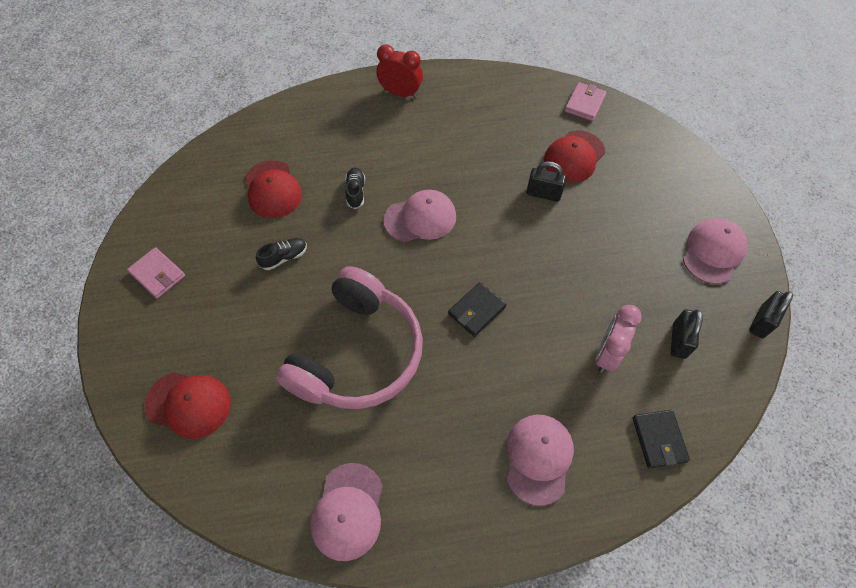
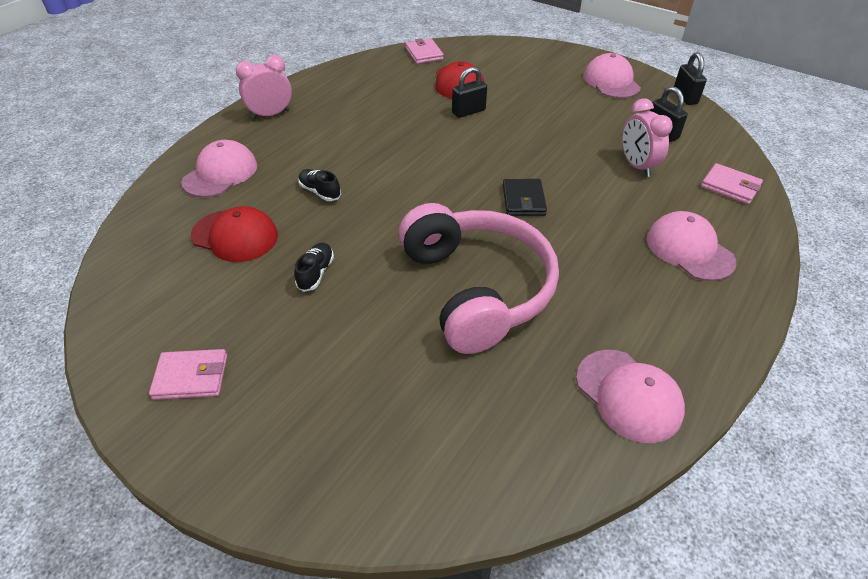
camera: 45 degrees left, 15 degrees down
red cap [144,372,231,439] -> none
red clock [376,44,423,98] -> pink clock [236,55,292,119]
pink cap [383,190,456,242] -> pink cap moved to [181,140,257,197]
black wallet [632,410,690,468] -> pink wallet [701,163,763,204]

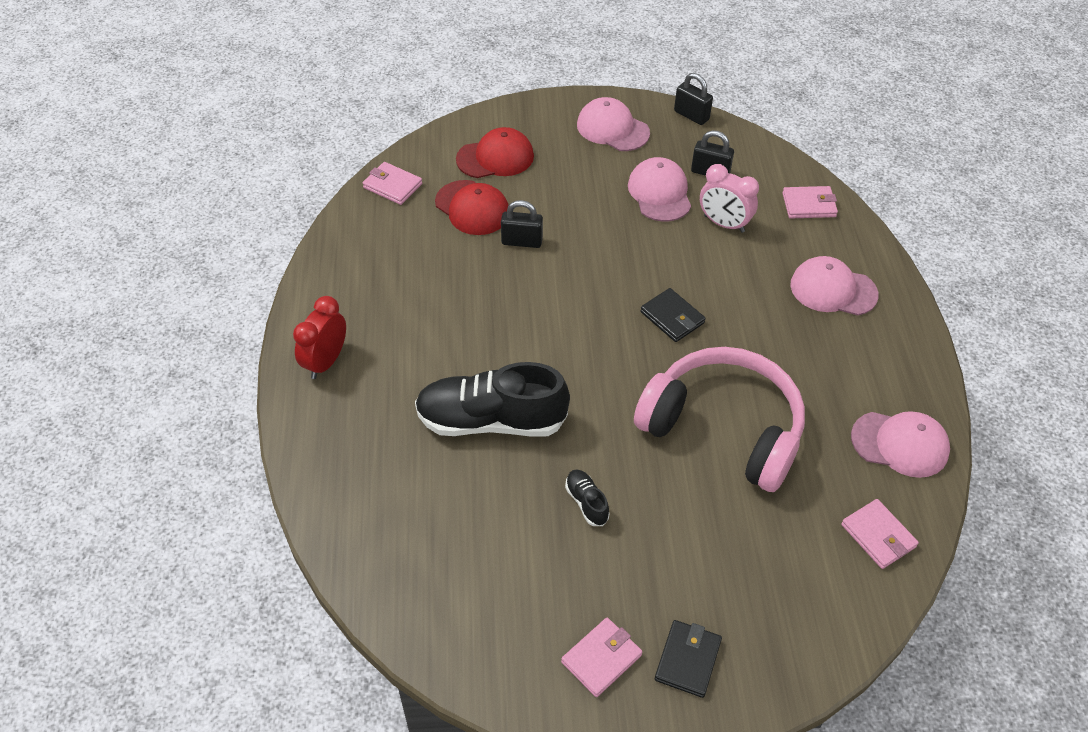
camera: 40 degrees left, 5 degrees up
pink cap [181,140,257,197] -> pink cap moved to [628,157,691,222]
red cap [191,206,278,262] -> red cap moved to [456,127,534,178]
pink clock [236,55,292,119] -> red clock [293,296,346,379]
black shoe [298,169,341,201] -> black shoe [415,362,570,437], size x2.36
black padlock [452,67,487,118] -> black padlock turned 75 degrees clockwise [501,200,543,248]
none -> black wallet [655,620,722,698]
none -> pink wallet [841,499,919,569]

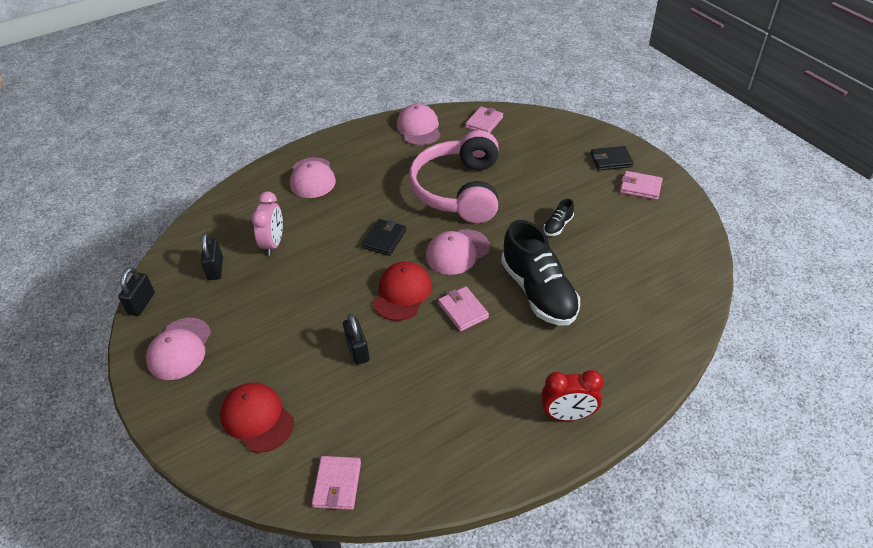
camera: 115 degrees left, 5 degrees down
red cap [435,180,509,235] -> red cap moved to [373,261,432,321]
pink cap [628,157,691,222] -> pink cap moved to [426,229,490,275]
pink wallet [782,186,838,219] -> pink wallet moved to [438,286,489,331]

